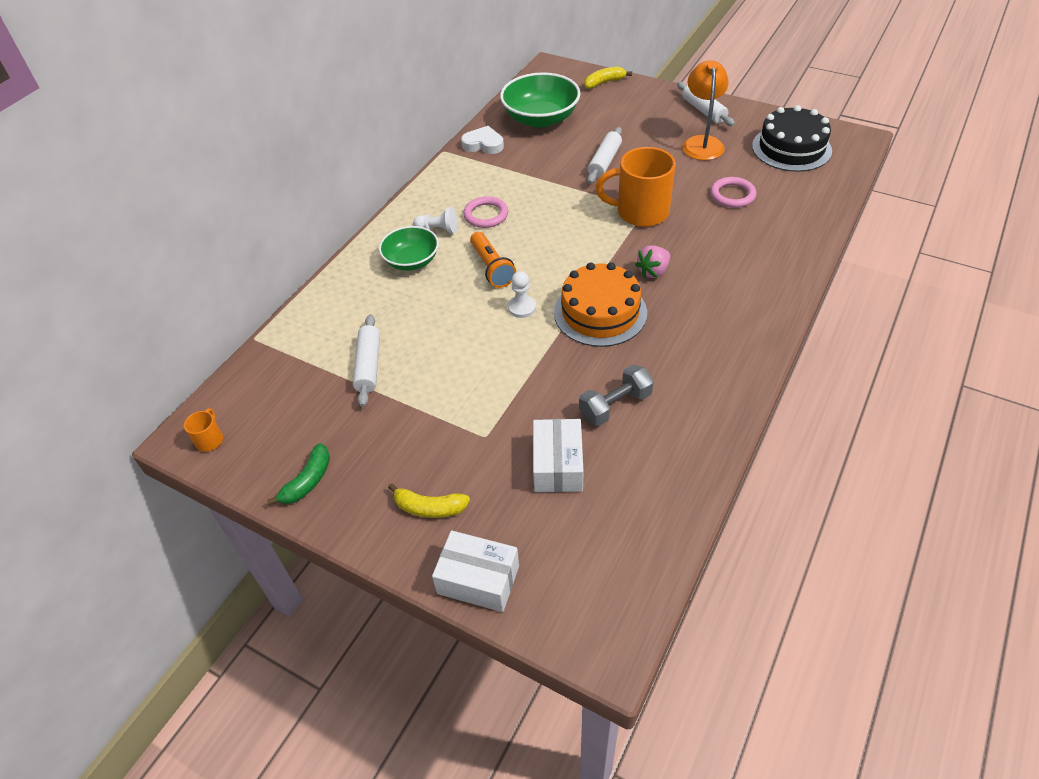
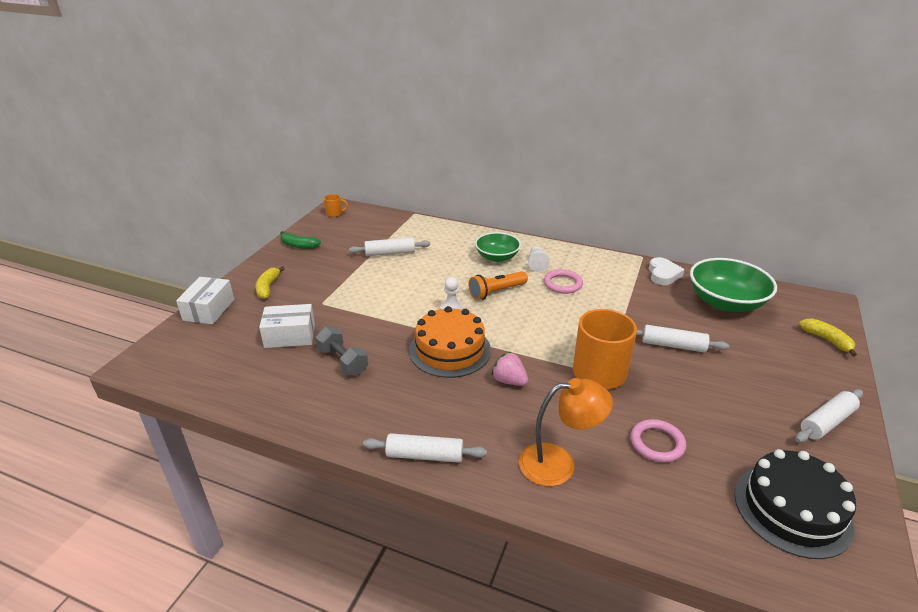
camera: 80 degrees right, 15 degrees down
orange lamp [682,60,729,160] -> orange lamp moved to [519,378,613,486]
none -> white rolling pin [363,433,487,463]

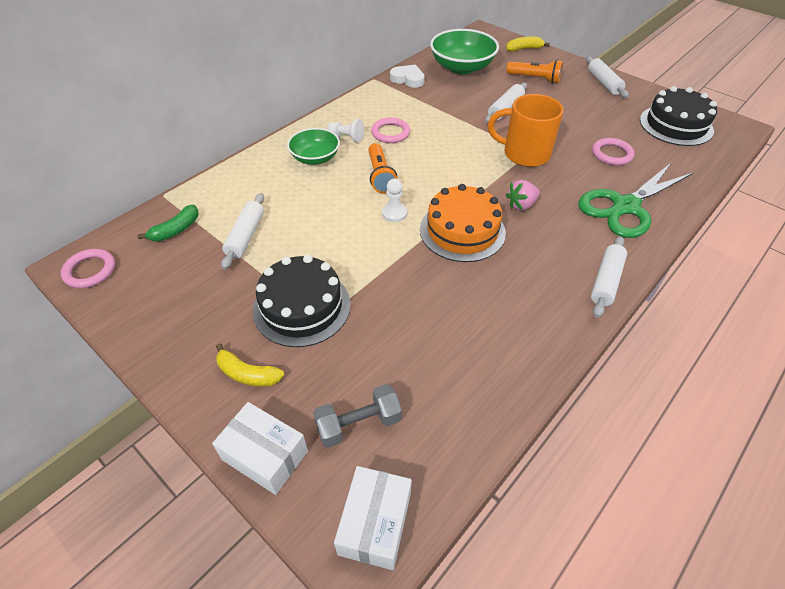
camera: 70 degrees left, 15 degrees up
white box [259,304,315,348] -> white box moved to [334,466,412,570]
green banana [281,231,321,249] -> green banana moved to [138,205,198,241]
grey dumbbell [315,327,368,375] -> grey dumbbell moved to [313,384,402,448]
orange mug [324,194,348,217] -> pink ring [61,249,115,288]
orange lamp [519,378,613,486] -> green scissors [578,162,693,238]
none -> black cake [253,255,350,347]
none -> orange flashlight [506,59,563,84]

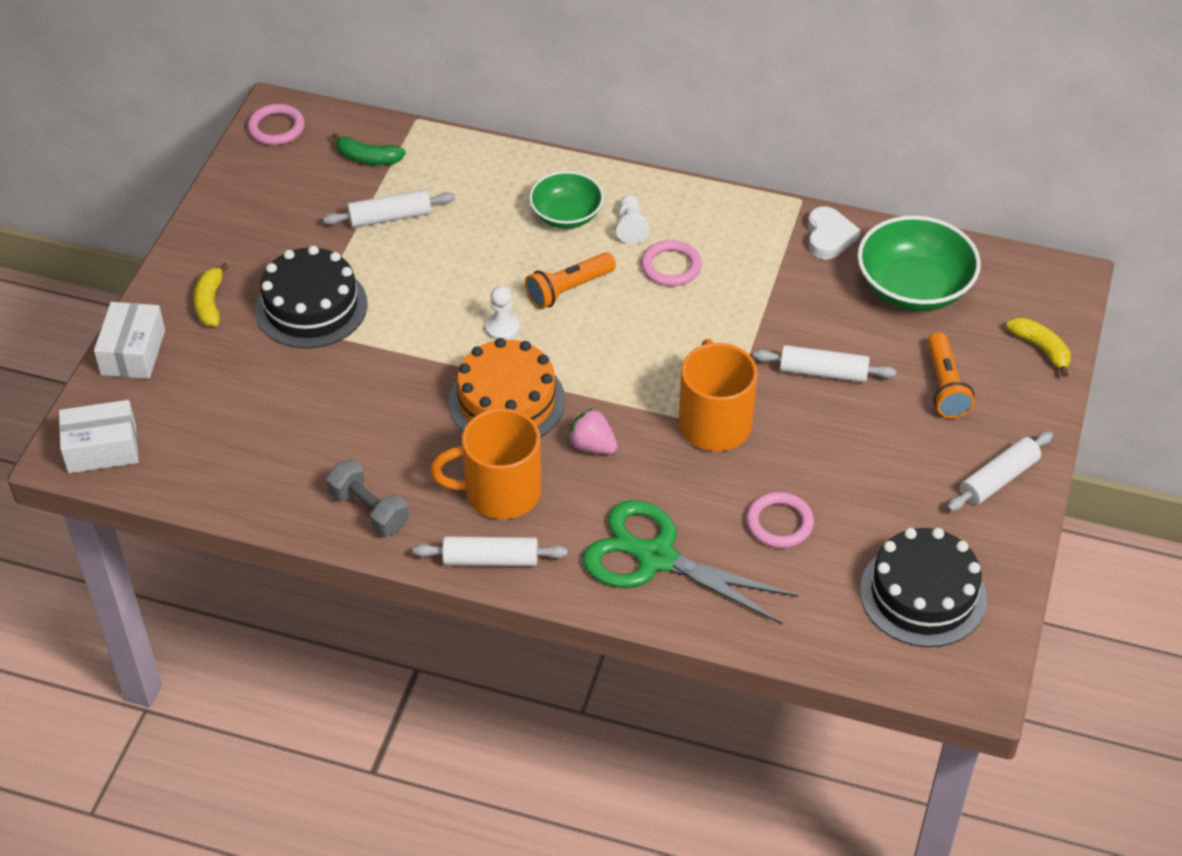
camera: 65 degrees right, 0 degrees up
grey dumbbell [313,384,402,448] -> grey dumbbell moved to [326,460,409,536]
none -> orange mug [430,408,541,519]

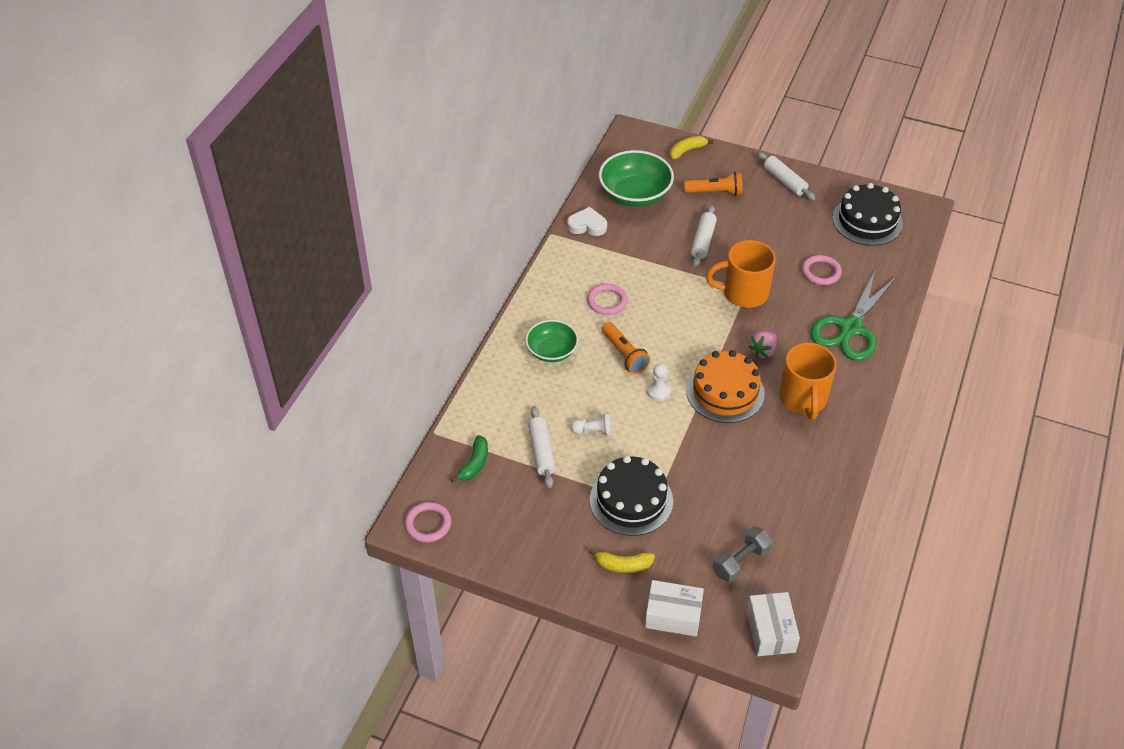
camera: 85 degrees left, 0 degrees up
grey dumbbell [326,460,409,536] -> grey dumbbell moved to [713,526,772,583]
white rolling pin [413,536,567,566] -> none
white pawn [616,195,650,244] -> white pawn moved to [571,412,612,437]

